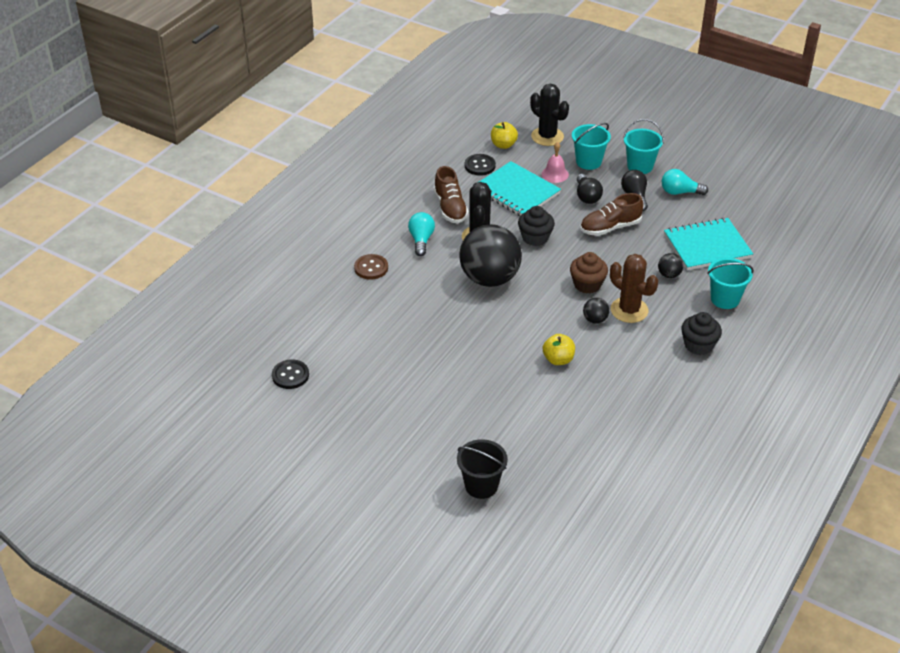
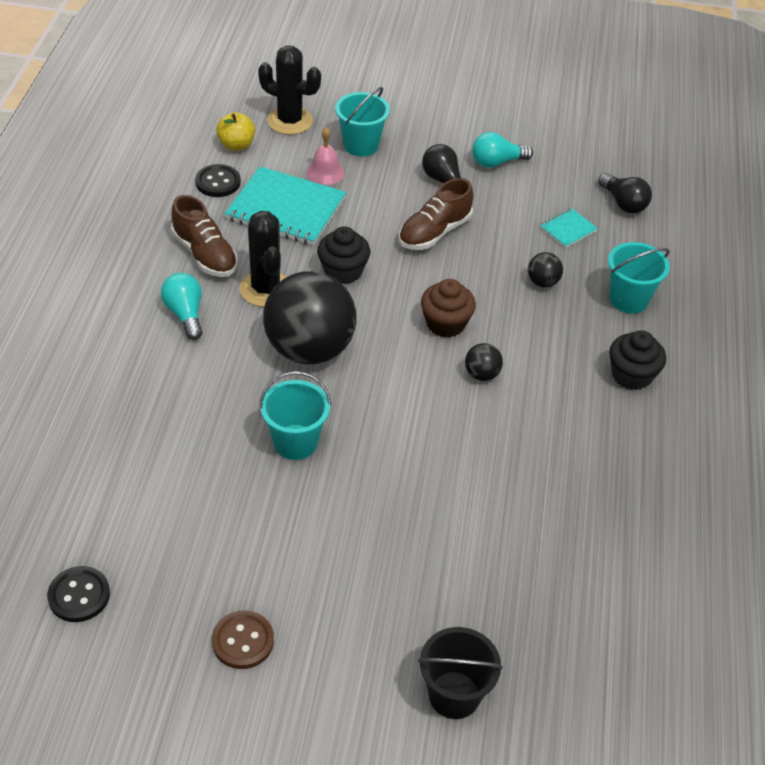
camera: 25 degrees left, 5 degrees up
brown button [354,254,388,280] -> brown button moved to [212,610,274,669]
yellow apple [543,334,575,365] -> none
black light bulb [577,174,603,204] -> black light bulb moved to [598,173,652,214]
brown cactus [610,254,658,323] -> none
turquoise bucket [623,119,664,174] -> turquoise bucket moved to [259,371,331,460]
turquoise notebook [664,218,753,270] -> turquoise notebook [540,209,598,248], size x0.46

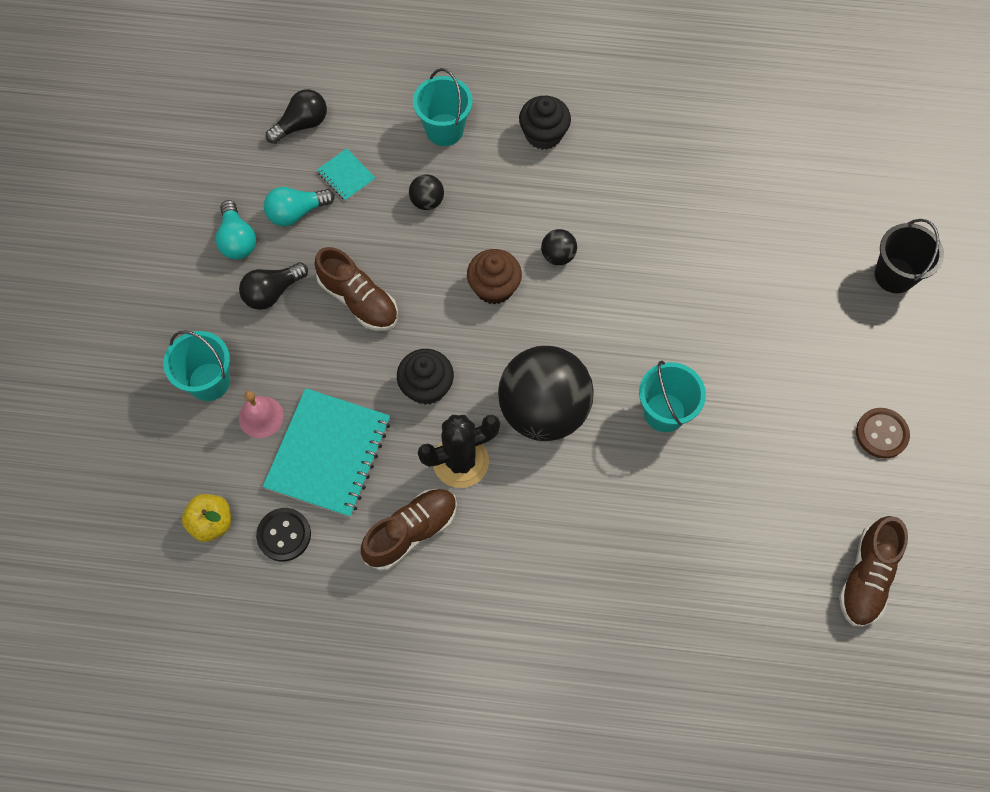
camera: 90 degrees left, 20 degrees up
black button [47,566,110,622] -> brown shoe [839,516,908,627]
turquoise light bulb [161,273,203,340] -> turquoise light bulb moved to [264,187,335,226]
black cactus [258,46,321,135] -> none

